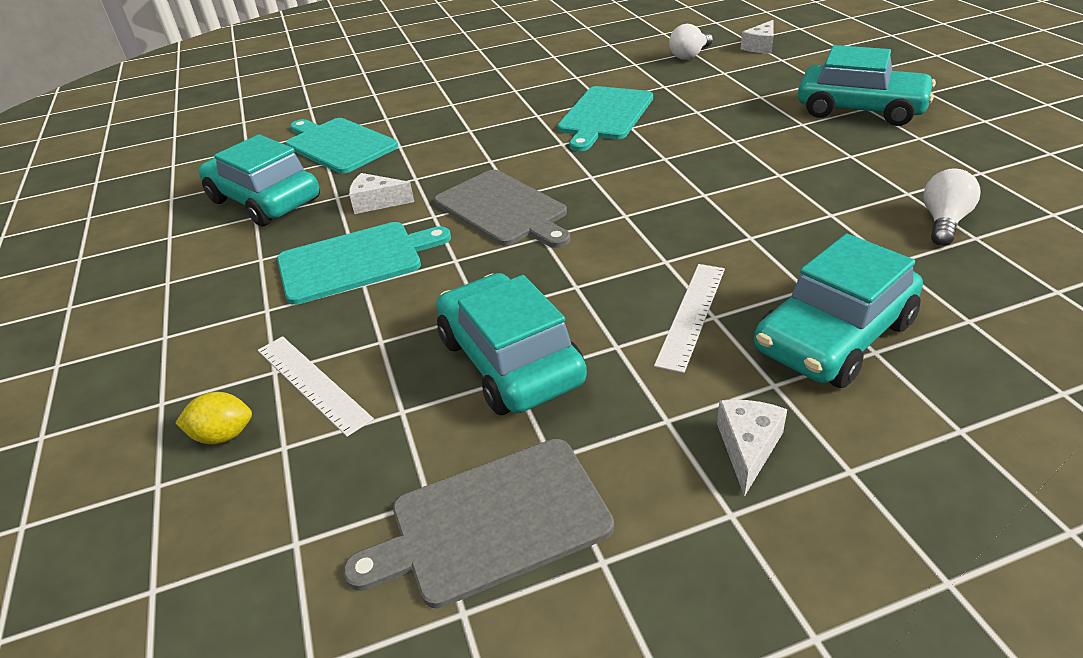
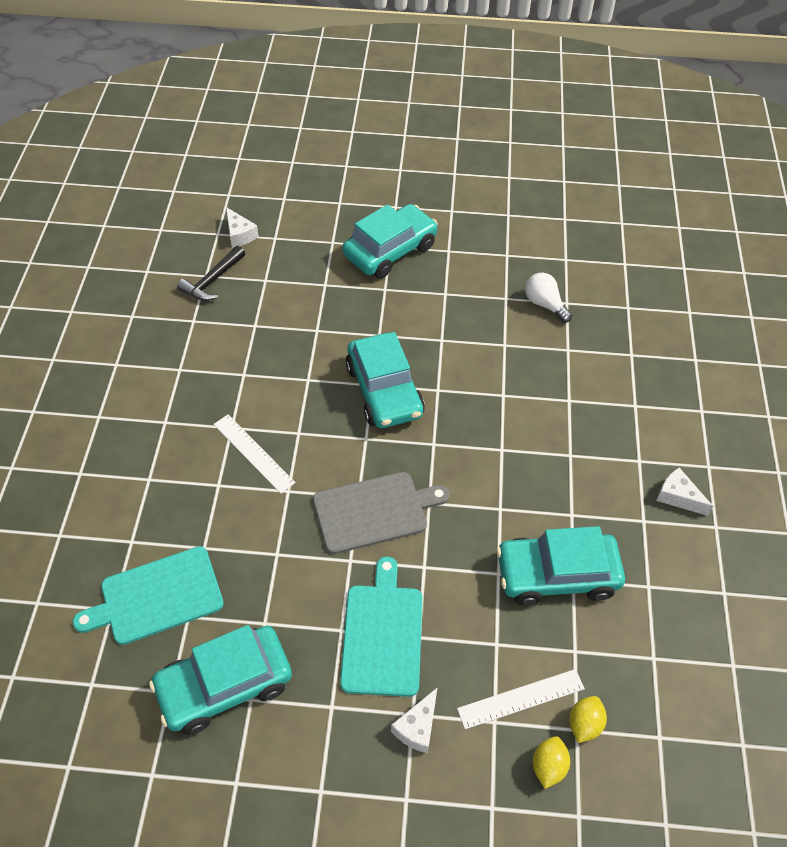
camera: 70 degrees left, 15 degrees up
grey cutting board [343,439,614,609] -> none
white cheese [349,173,414,214] -> white cheese moved to [391,687,438,753]
turquoise cutting board [557,86,653,151] -> none
white ruler [654,264,725,373] -> white ruler moved to [213,415,296,494]
white light bulb [669,24,713,60] -> black hammer [177,246,245,301]
turquoise car [754,233,923,388] -> turquoise car moved to [346,332,425,428]
none -> yellow lemon [569,696,607,743]

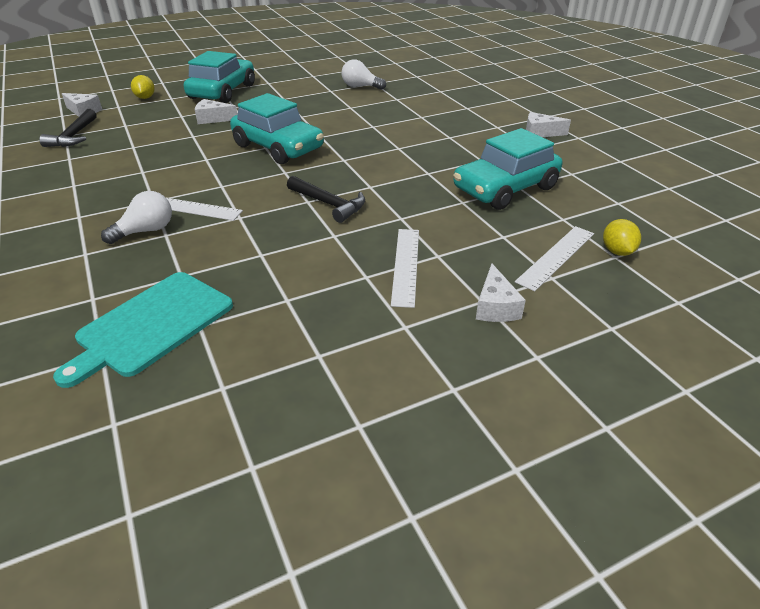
camera: 30 degrees left, 15 degrees down
turquoise car [149,625,292,735] -> none
grey cutting board [313,472,450,554] -> black hammer [287,176,365,223]
turquoise cutting board [340,556,422,697] -> white ruler [391,229,419,308]
yellow lemon [533,736,570,789] -> yellow lemon moved to [131,75,155,99]
none -> white light bulb [101,191,172,244]
none -> white cheese [195,99,237,124]

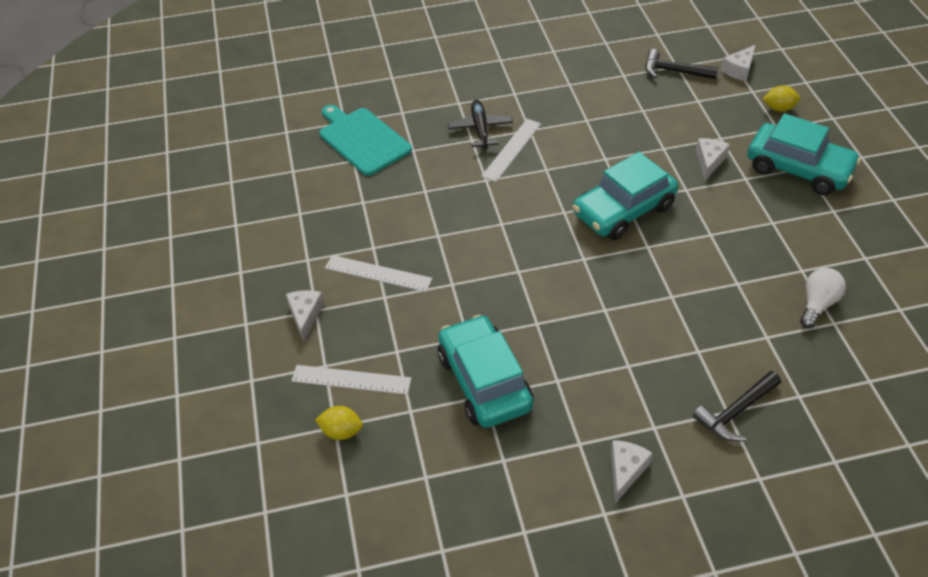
camera: 105 degrees right, 10 degrees up
white light bulb [101,191,172,244] -> black plane [448,100,513,149]
black hammer [287,176,365,223] -> black hammer moved to [693,371,781,442]
white cheese [476,263,526,322] -> white cheese turned 75 degrees clockwise [286,290,324,342]
white ruler [515,226,594,291] -> white ruler turned 45 degrees counterclockwise [292,365,411,395]

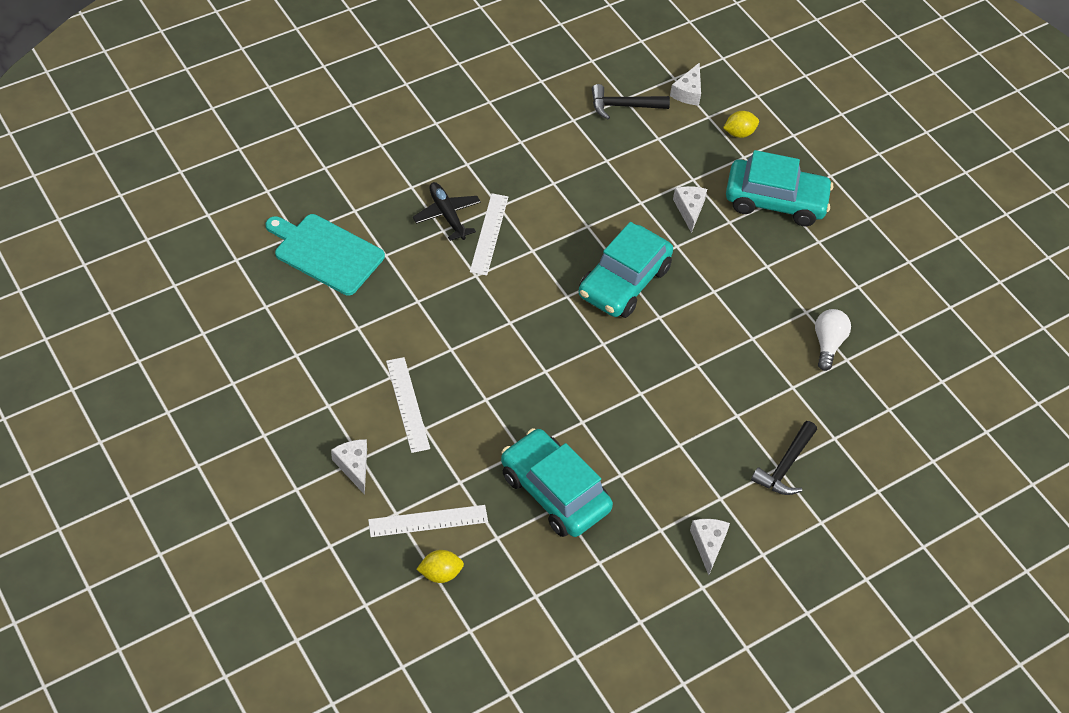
camera: 25 degrees left, 5 degrees up
white ruler [325,255,432,292] -> white ruler turned 75 degrees clockwise [386,357,430,453]

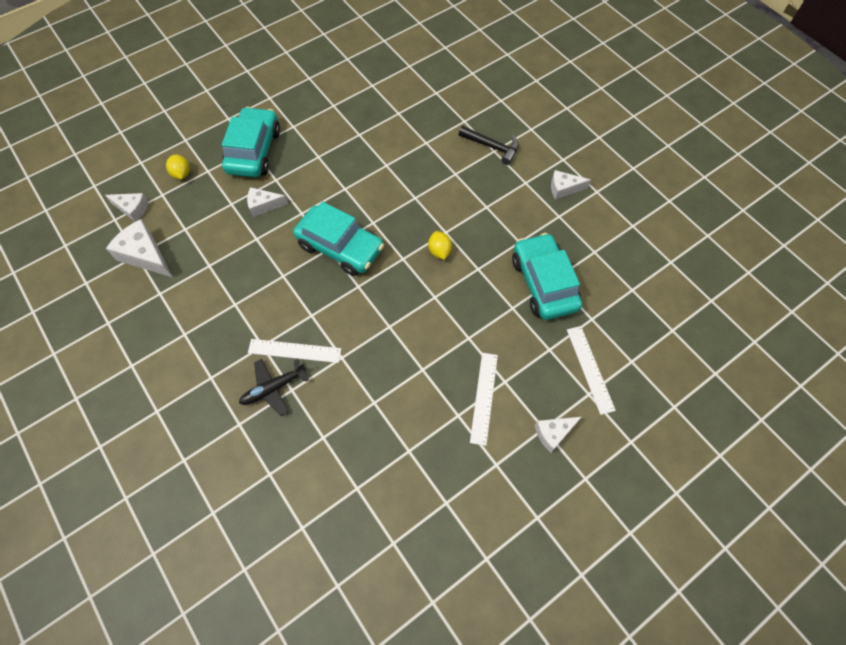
camera: 90 degrees left, 10 degrees up
turquoise cutting board [266,214,385,295] -> none
white ruler [386,357,430,453] -> white ruler turned 60 degrees counterclockwise [470,353,498,446]
yellow lemon [417,550,464,583] -> yellow lemon moved to [428,231,452,260]
turquoise car [501,428,613,537] -> turquoise car turned 120 degrees clockwise [512,233,582,320]
black hammer [592,84,670,119] -> white cheese [106,219,172,277]
white light bulb [815,309,851,371] -> none

